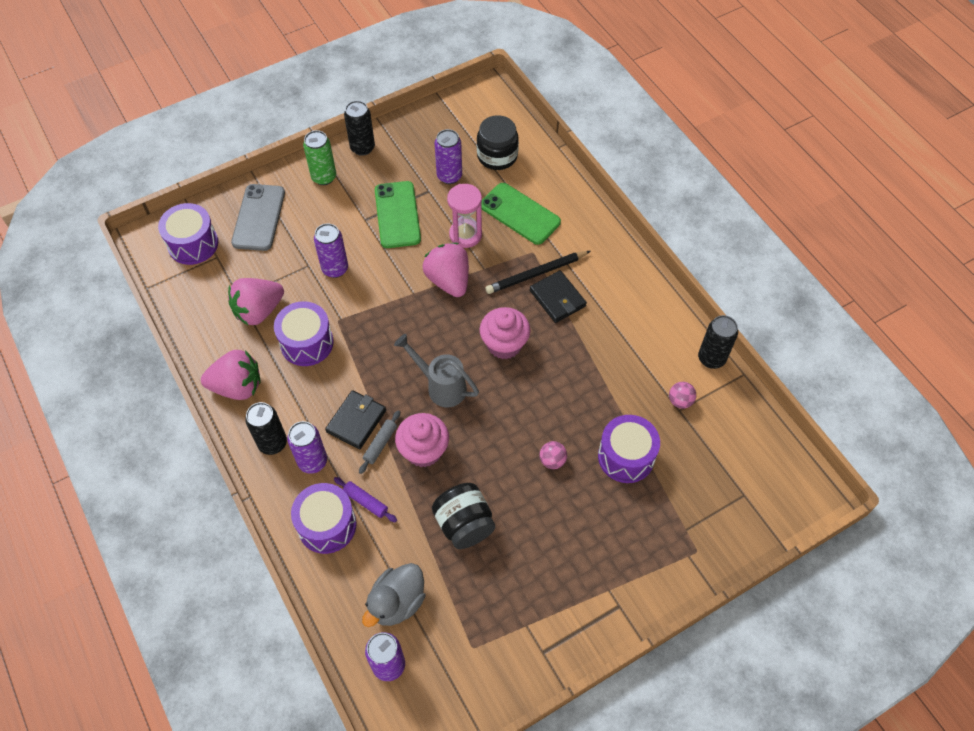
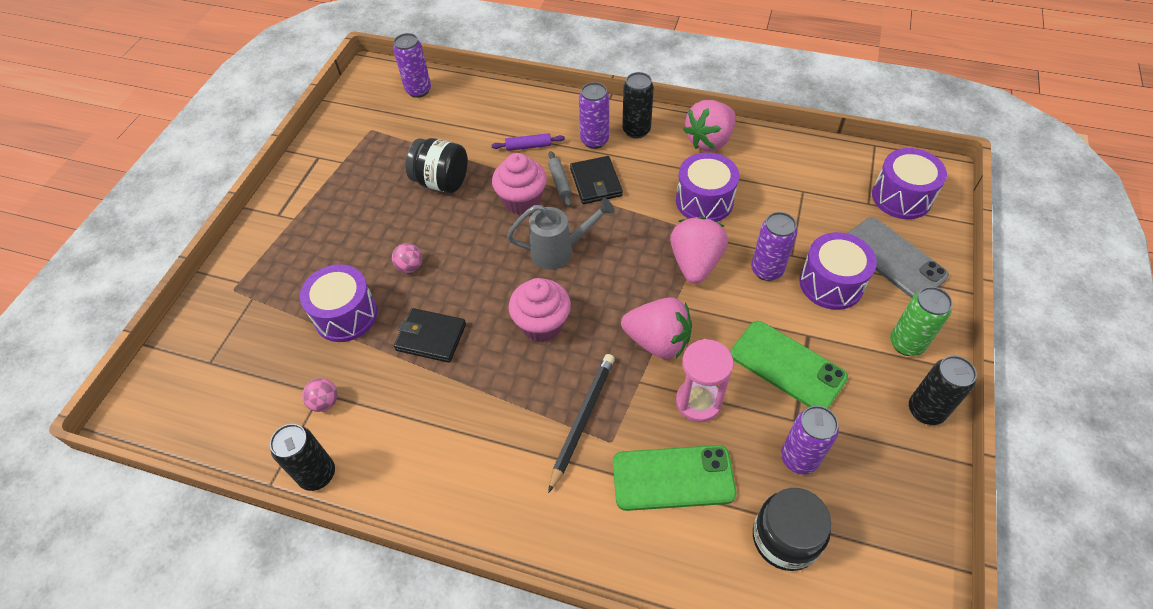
camera: 140 degrees right, 5 degrees down
pink strawberry [228,278,284,326] -> pink strawberry moved to [670,217,728,284]
purple drum [291,483,357,554] -> purple drum moved to [799,232,877,310]
grey duck [362,563,426,627] -> none
black wallet [530,270,587,323] -> black wallet moved to [394,308,466,363]

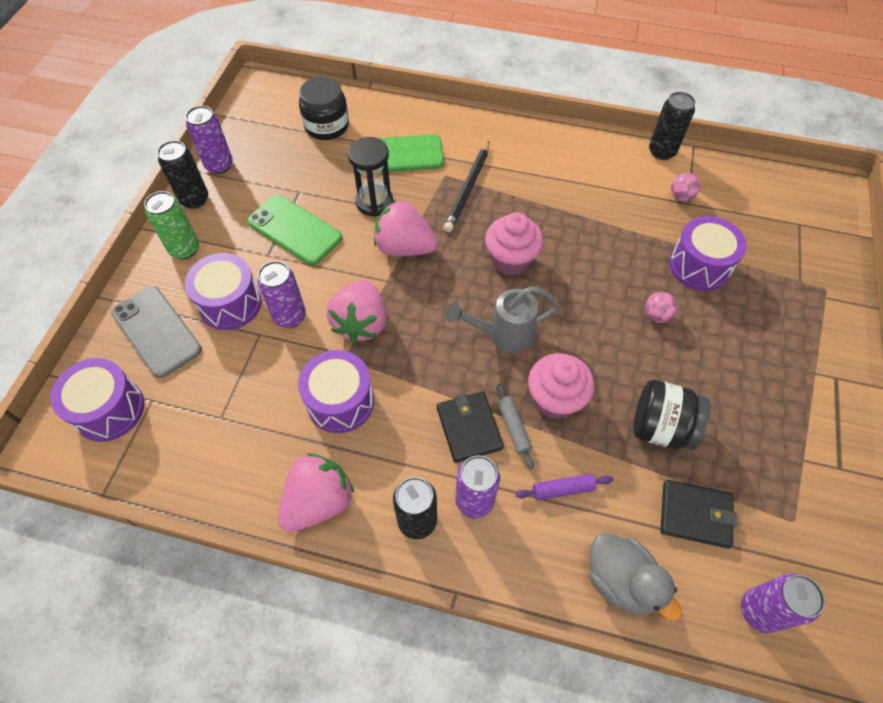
camera: 175 degrees right, 5 degrees up
black wallet [394,308,466,363] -> black wallet moved to [660,480,737,548]
pink hourglass [676,339,733,422] -> black hourglass [348,137,393,217]
purple can [781,406,839,474] -> purple can moved to [185,106,233,174]
none -> grey duck [589,532,682,621]

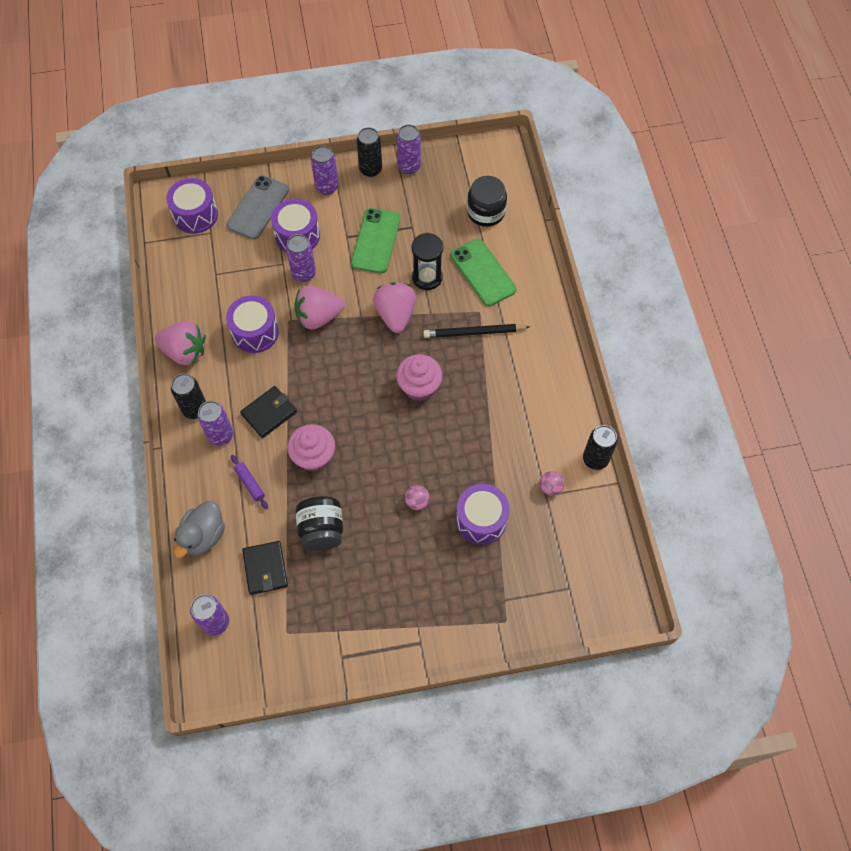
camera: 65 degrees right, 5 degrees up
green can [144,191,199,259] -> purple can [311,145,338,195]
grey watering can [446,286,560,353] -> none
grey rolling pin [496,384,534,469] -> none

